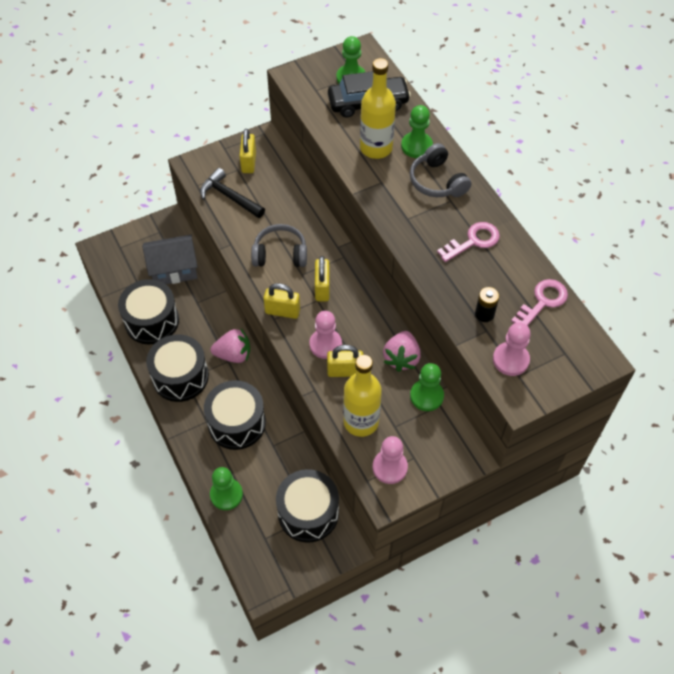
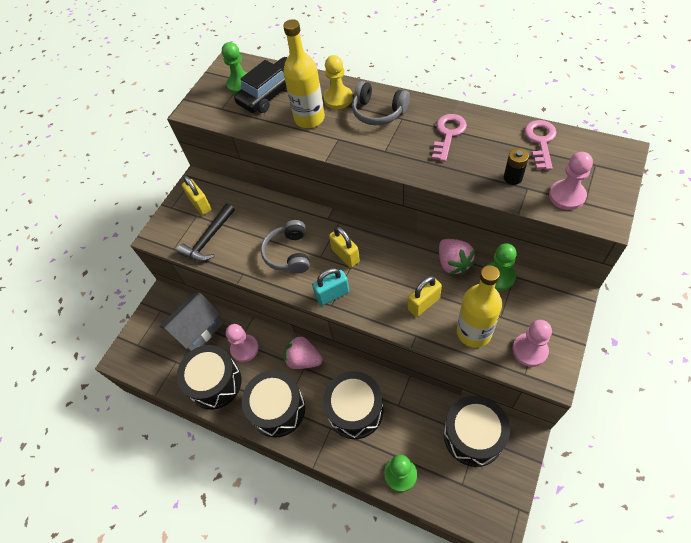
camera: 30 degrees left, 0 degrees up
black hammer [200,168,265,218] -> black hammer turned 60 degrees counterclockwise [177,203,235,261]
pink strawberry [210,329,250,363] -> pink strawberry turned 120 degrees counterclockwise [284,335,323,369]
grey headphones [251,224,307,267] -> grey headphones turned 60 degrees counterclockwise [261,220,310,273]
yellow padlock [263,283,300,319] -> turquoise padlock [312,268,350,306]
pink pawn [309,311,342,359] -> pink pawn moved to [226,324,259,362]
green pawn [401,105,433,158] -> yellow pawn [323,55,353,109]

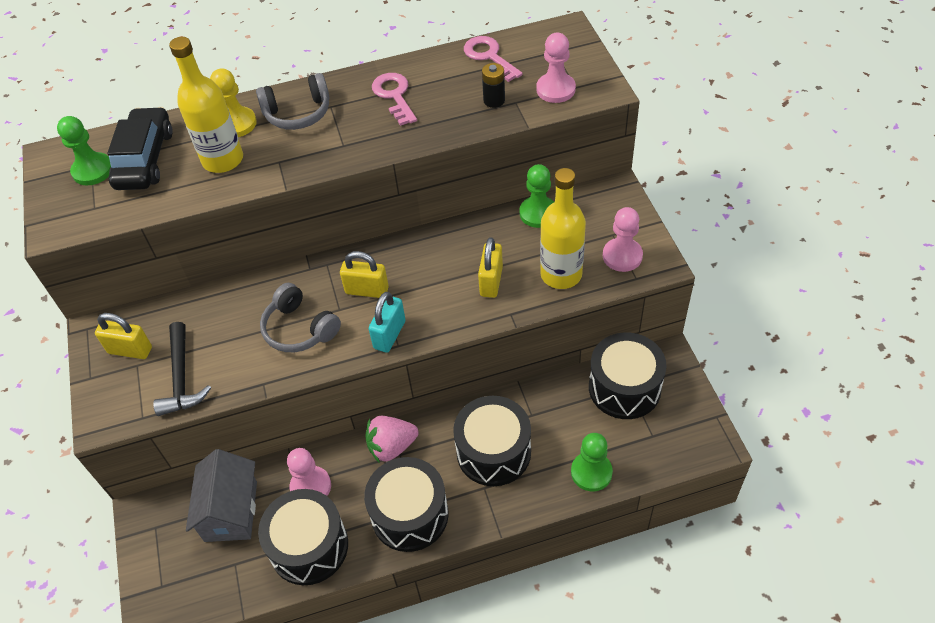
camera: 45 degrees left, 5 degrees down
pink strawberry [439,239,475,275] -> none

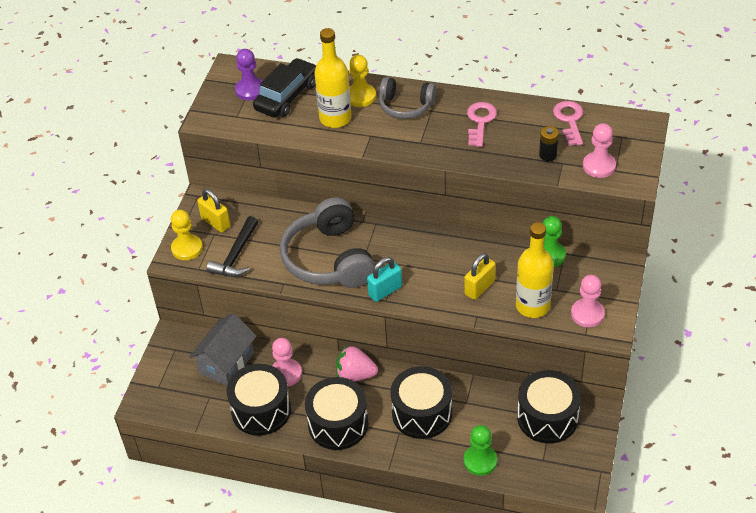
camera: 30 degrees right, 5 degrees down
green pawn [57,116,111,185] -> purple pawn [235,49,263,101]
grey headphones [260,283,341,352] -> grey headphones [280,197,375,288], size x1.69
yellow padlock [340,251,389,298] -> none
none -> yellow pawn [171,210,203,260]

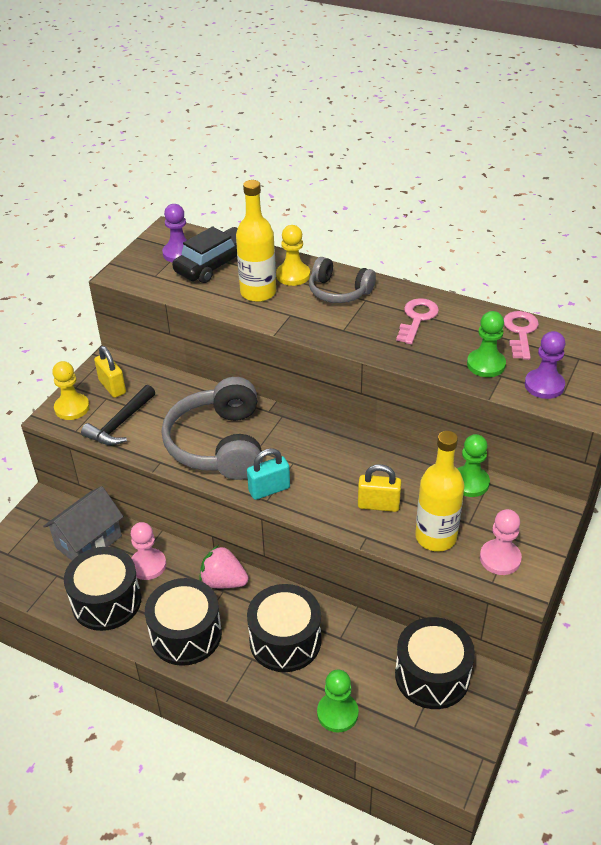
camera: 10 degrees right, 5 degrees down
yellow padlock [464,253,496,300] -> yellow padlock turned 45 degrees clockwise [358,464,401,512]
black battery [539,126,559,161] -> green pawn [467,311,506,377]
pink pawn [583,123,616,178] -> purple pawn [525,331,565,399]

